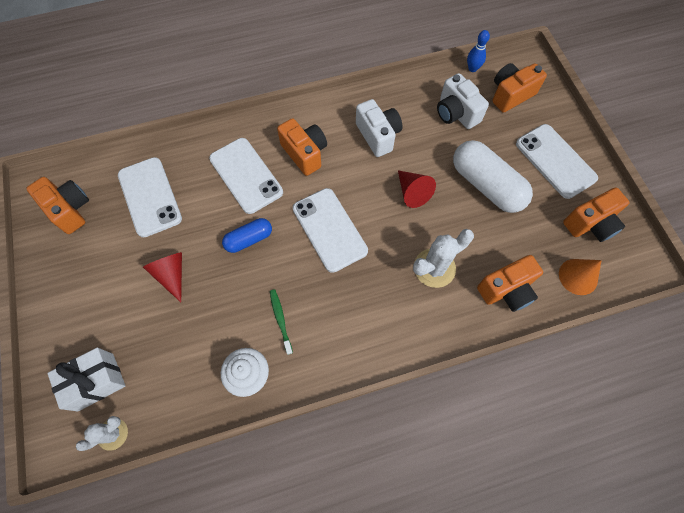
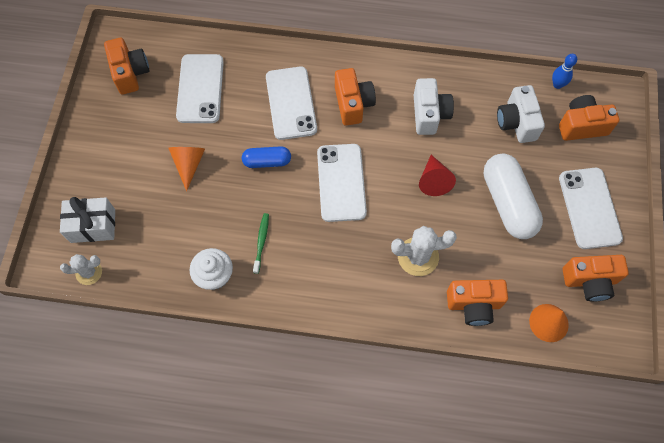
camera: 25 degrees right, 0 degrees up
red cone [143,252,182,302] -> orange cone [168,147,205,191]

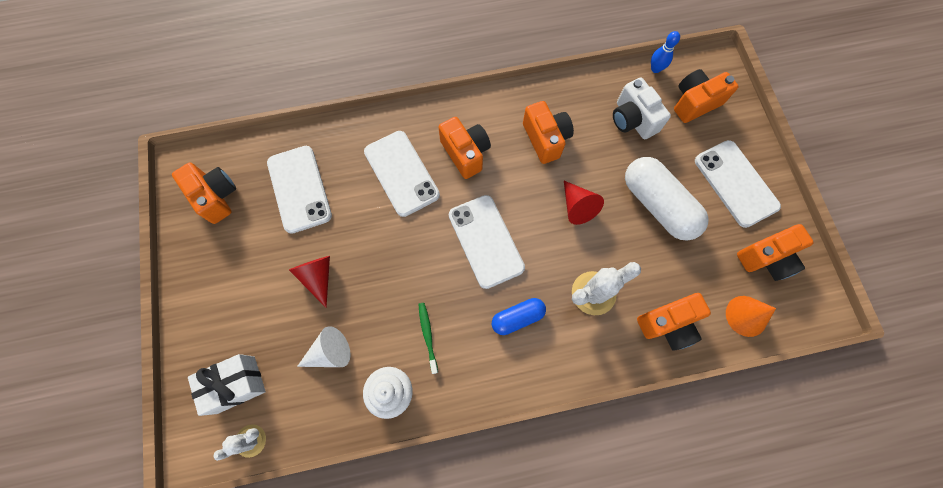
camera: 20 degrees left, 5 degrees up
orange cone [168,147,205,191] -> red cone [289,256,330,308]
blue capsule [242,146,291,168] -> blue capsule moved to [492,298,546,335]
white camera [414,78,454,135] -> orange camera [523,101,574,164]
none -> white cone [297,326,350,367]

